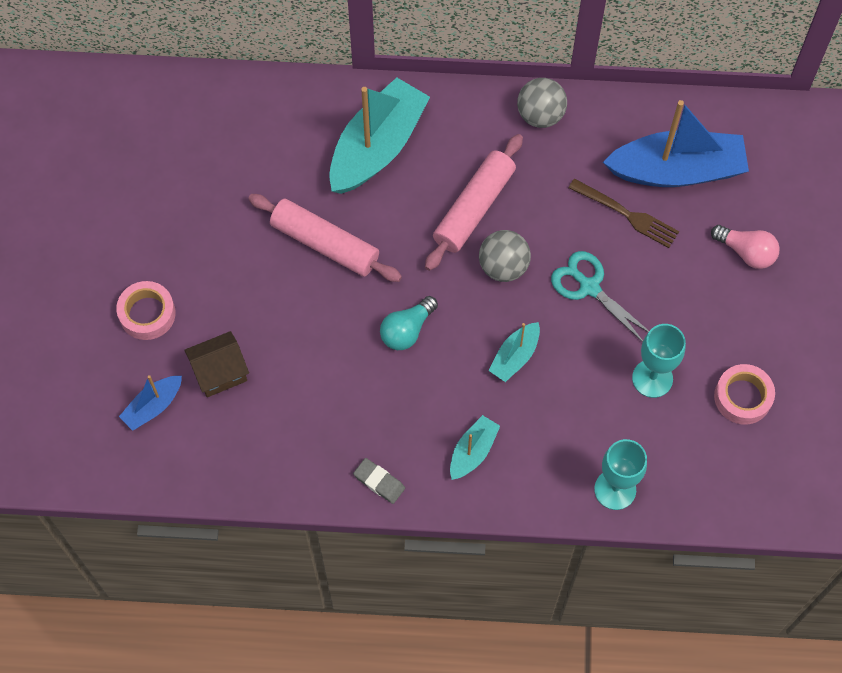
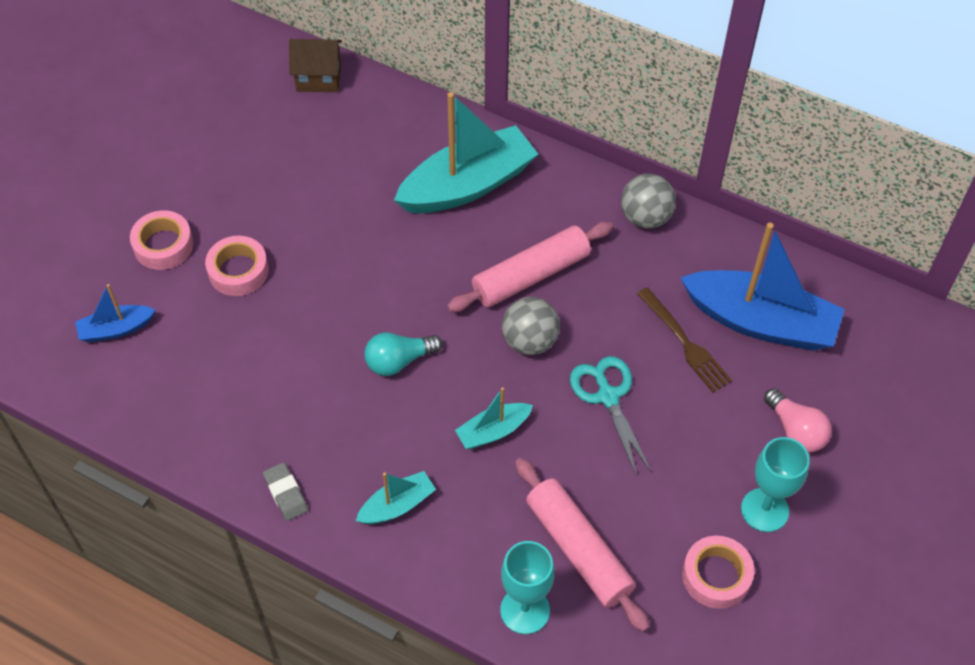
camera: 25 degrees right, 10 degrees down
brown house [184,331,249,397] -> brown house moved to [289,39,342,92]
pink rolling pin [248,194,402,282] -> pink rolling pin moved to [515,458,650,632]
turquoise goblet [632,324,686,398] -> turquoise goblet moved to [741,437,810,532]
none -> pink tape [205,236,269,296]

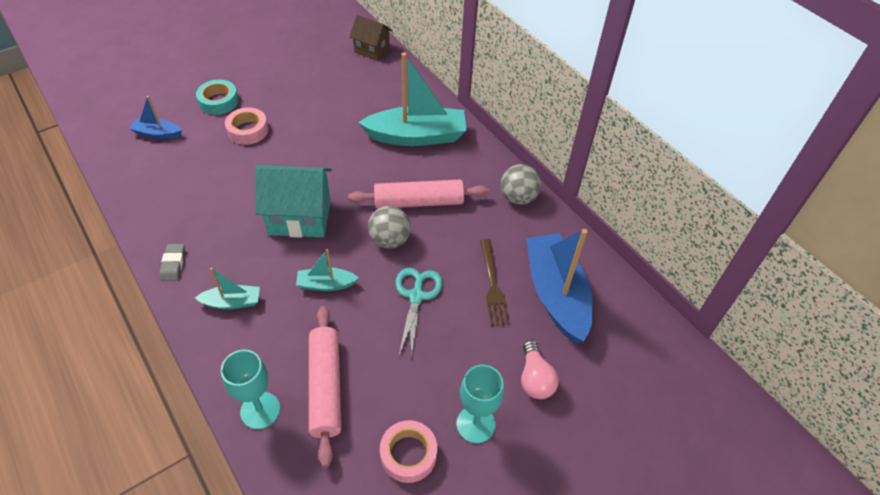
camera: 25 degrees right, 5 degrees down
pink tape [130,210,194,270] -> turquoise tape [196,80,239,115]
turquoise light bulb [364,332,442,376] -> turquoise house [255,165,332,238]
blue boat [681,223,845,351] -> blue boat turned 150 degrees counterclockwise [526,229,593,343]

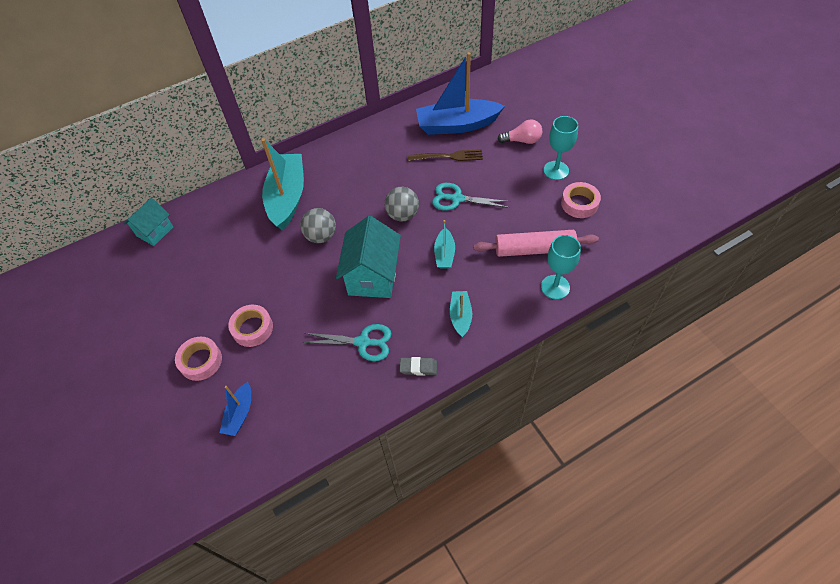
camera: 80 degrees left, 5 degrees up
turquoise tape [196,80,239,115] -> pink tape [175,337,222,381]
pink rolling pin [348,180,489,209] -> none
brown house [350,15,393,61] -> turquoise house [124,198,173,246]
grey ball [501,164,541,205] -> grey ball moved to [300,208,336,243]
none -> turquoise scissors [302,324,392,361]

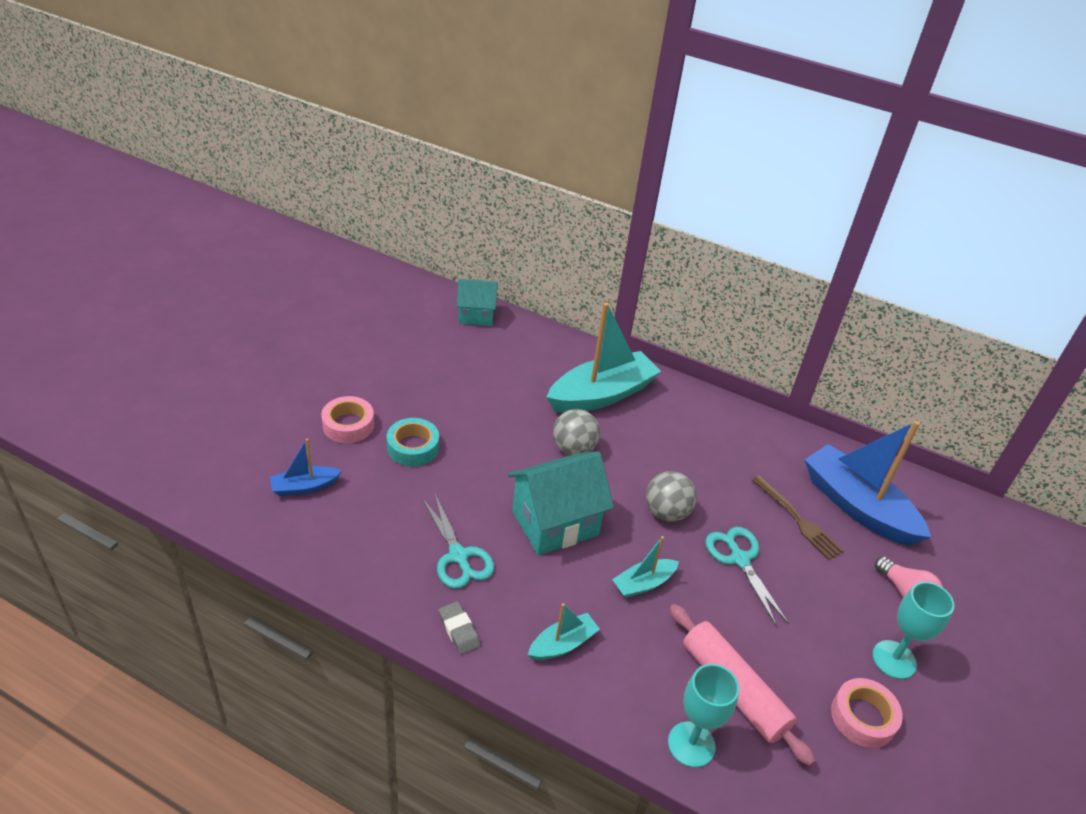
camera: 50 degrees right, 15 degrees down
pink tape [228,305,273,347] -> turquoise tape [387,418,439,466]

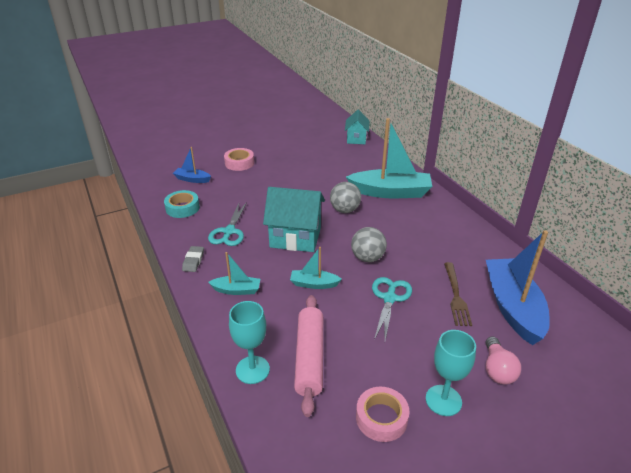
camera: 40 degrees right, 5 degrees down
turquoise tape [387,418,439,466] -> turquoise tape moved to [164,190,200,218]
turquoise house [456,279,498,326] -> turquoise house turned 60 degrees clockwise [345,110,370,144]

